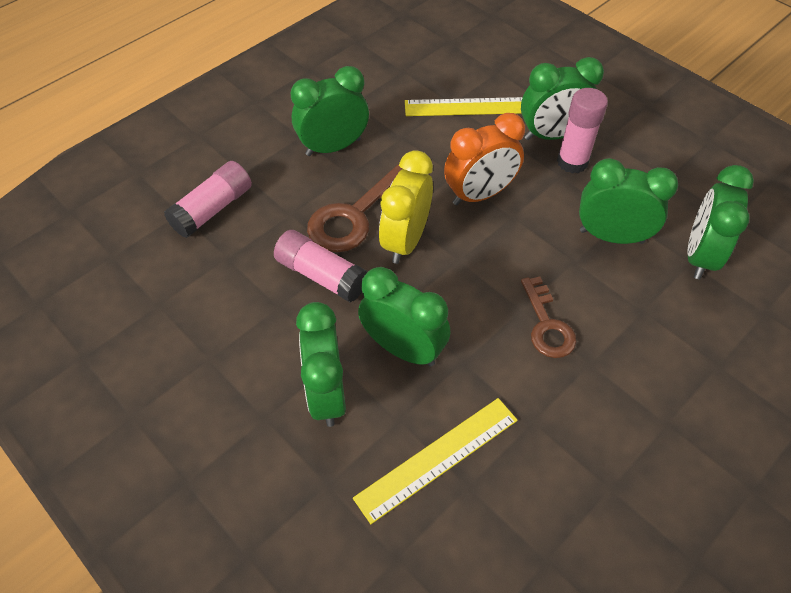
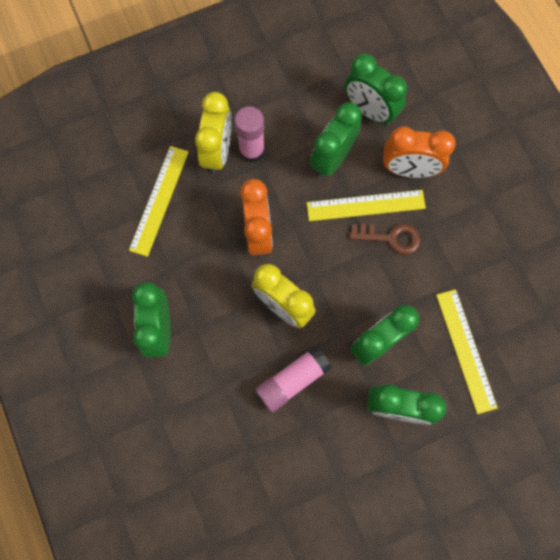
camera: 70 degrees left, 20 degrees up
pink glue stick [164,161,252,238] -> none
brown key [307,164,403,253] -> none
green clock [521,57,604,140] -> yellow clock [195,92,232,174]
none -> yellow ruler [307,190,426,221]
none -> orange clock [383,126,456,178]

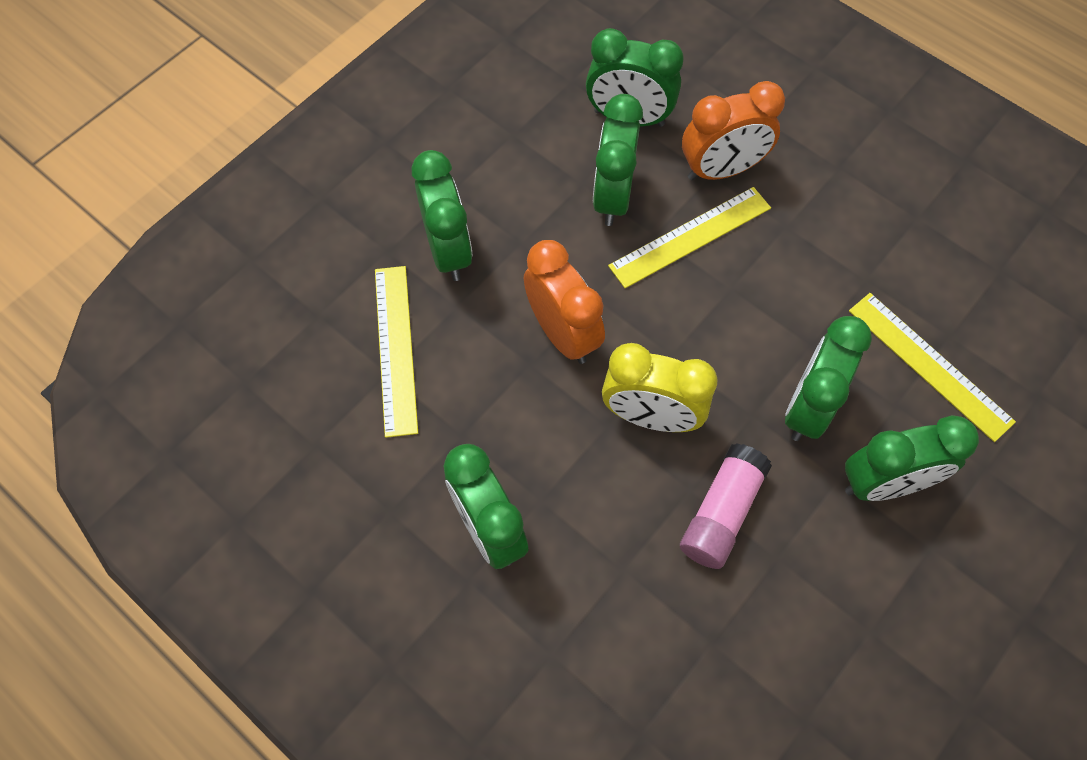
camera: 25 degrees left, 10 degrees down
yellow clock [195,92,232,174] -> green clock [412,150,472,281]
pink glue stick [235,106,265,163] -> none
brown key [350,224,421,255] -> none

